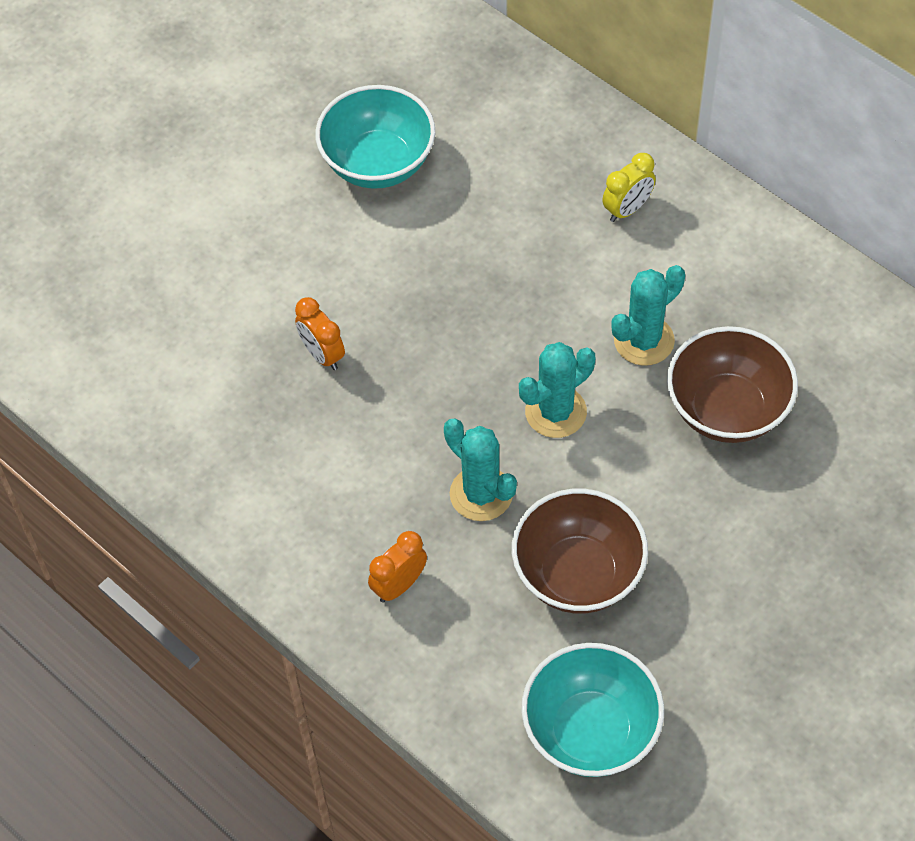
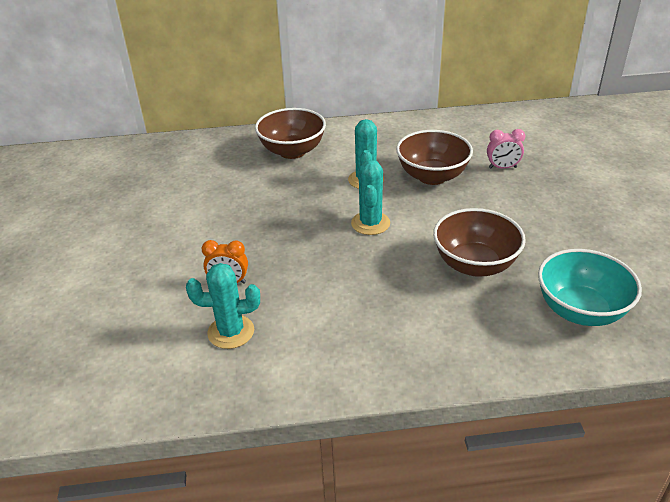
camera: 50 degrees left, 20 degrees down
turquoise bowl [315,85,435,189] -> none
orange clock [368,531,427,603] -> none
turquoise cactus [444,419,517,521] -> turquoise cactus moved to [186,263,260,349]
yellow clock [602,153,656,222] -> brown bowl [255,108,326,159]
none -> pink clock [487,129,525,169]

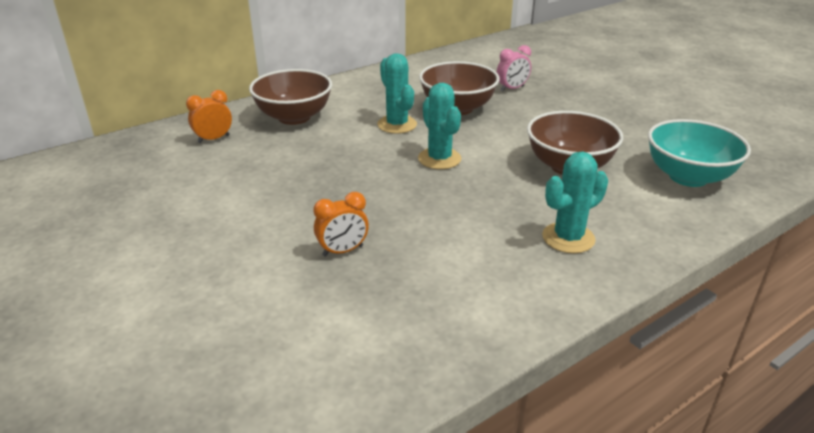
camera: 30 degrees left, 5 degrees down
turquoise cactus [186,263,260,349] -> turquoise cactus moved to [542,152,608,253]
none -> orange clock [186,90,232,143]

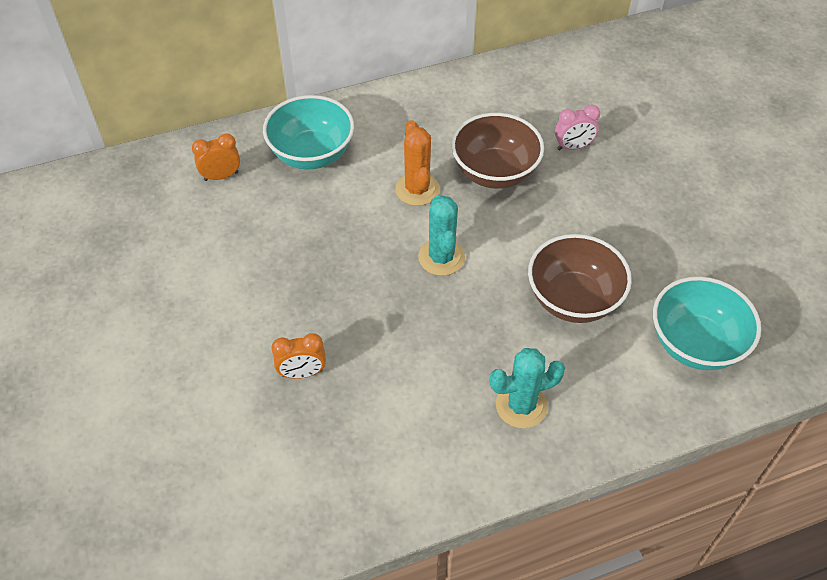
camera: 15 degrees right, 20 degrees up
brown bowl [249,69,332,125] -> turquoise bowl [263,95,354,169]
turquoise cactus [377,53,417,134] -> orange cactus [395,120,440,206]

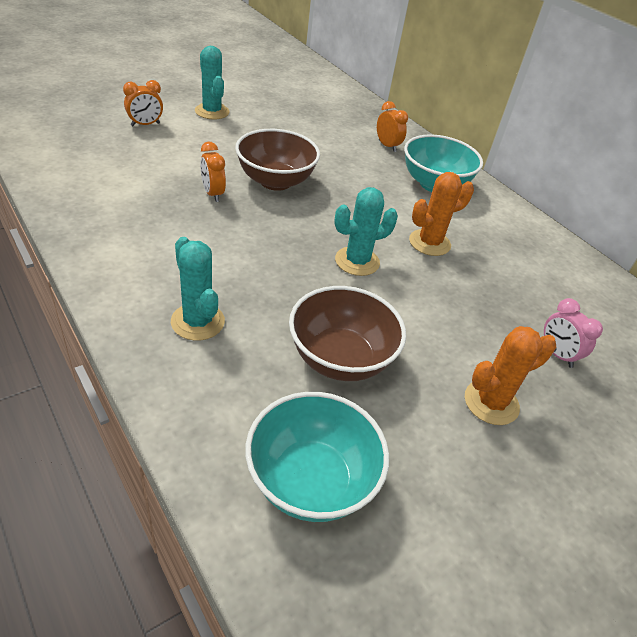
camera: 70 degrees right, 10 degrees down
brown bowl [451,113,544,189] -> brown bowl moved to [235,129,320,191]
none -> orange clock [123,80,163,126]
none -> turquoise cactus [195,46,229,120]
none -> orange cactus [465,326,556,425]

